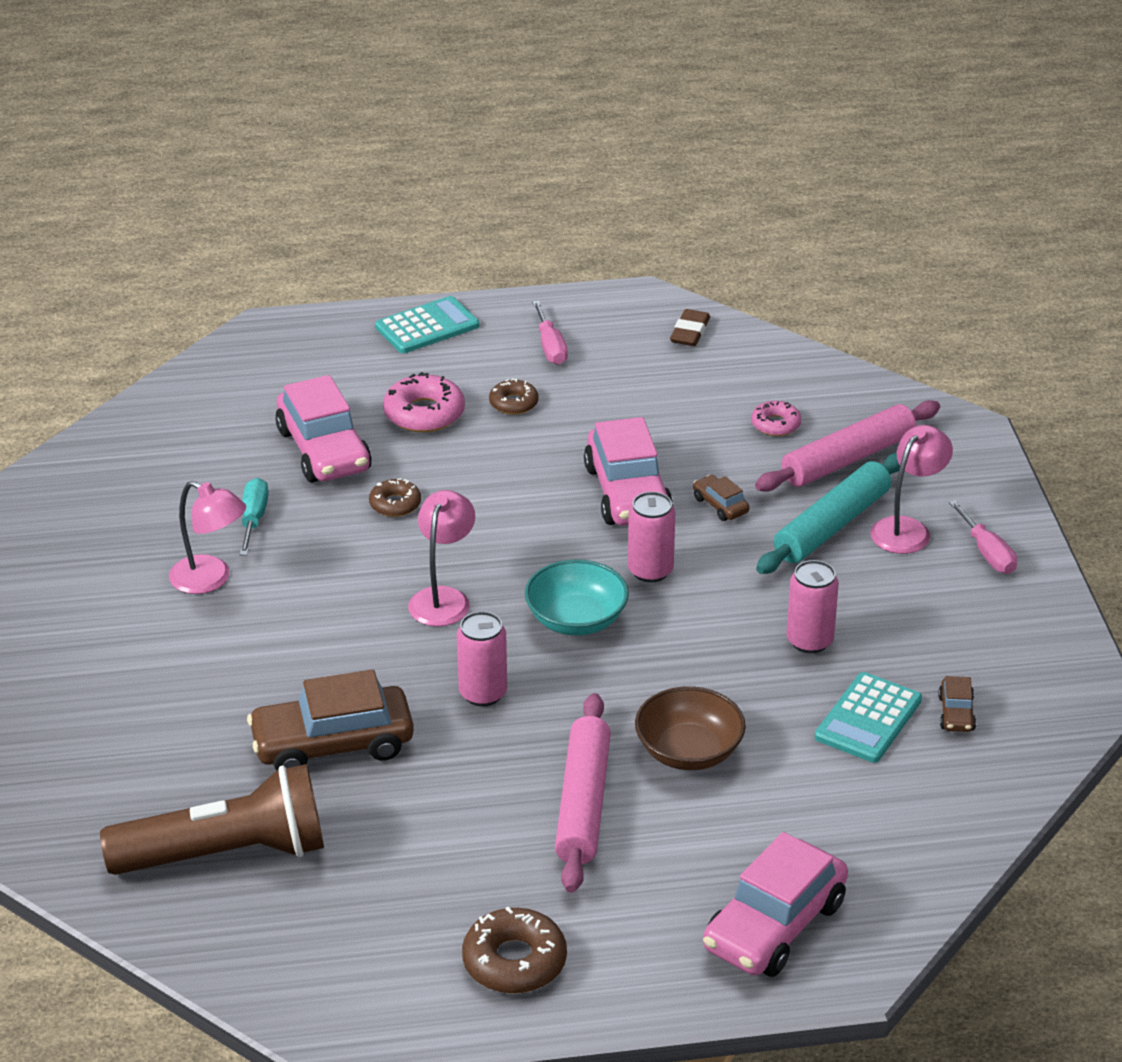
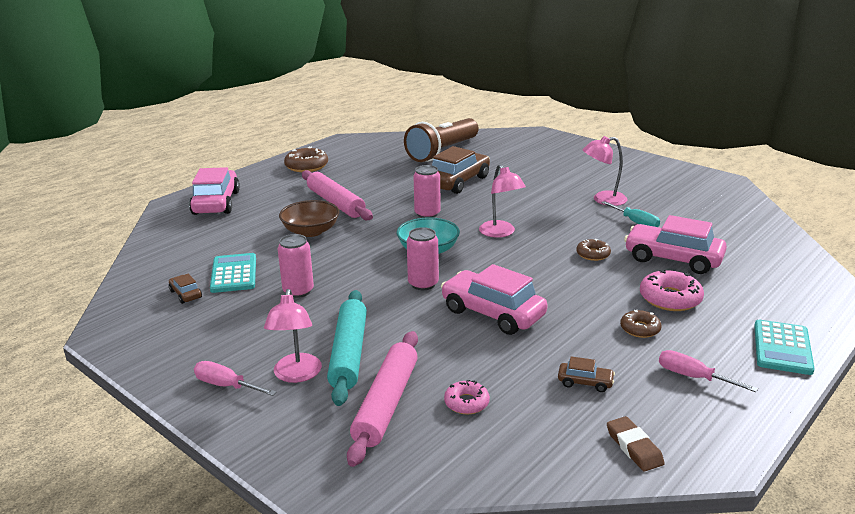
camera: 140 degrees right, 10 degrees down
brown car [693,475,750,521] -> brown car moved to [558,356,615,392]

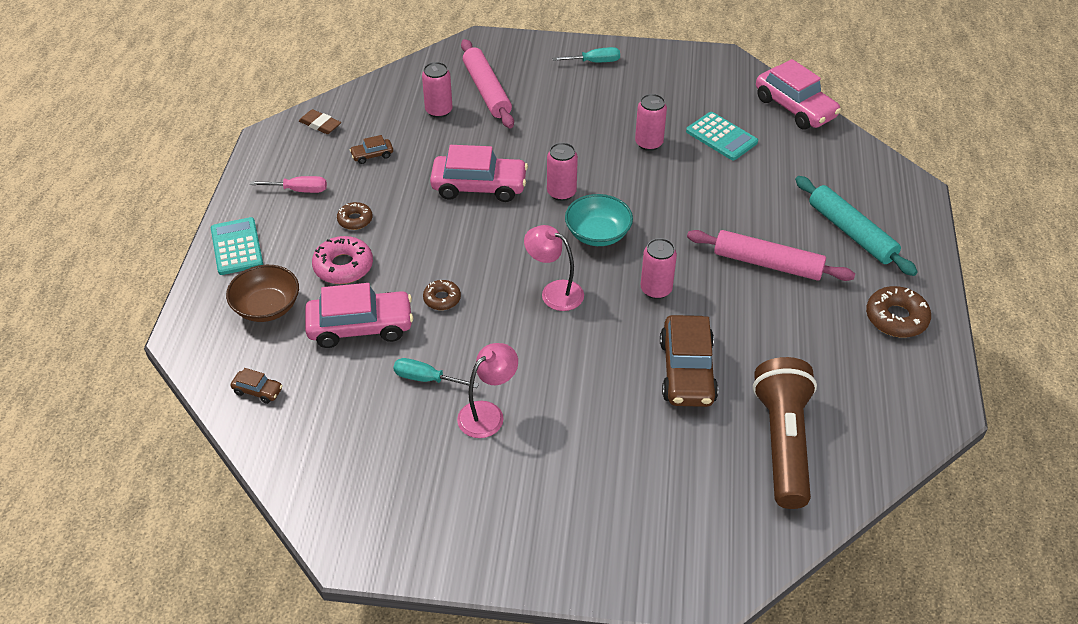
camera: 145 degrees right, 20 degrees up
brown car [169,274,202,304] -> brown car moved to [230,368,283,404]
pink car [189,167,240,215] -> pink car moved to [756,59,841,130]
pink screwdriver [194,361,277,396] -> turquoise screwdriver [552,47,620,62]
pink lamp [264,289,322,383] -> none
brown bowl [279,200,339,237] -> brown bowl moved to [226,265,299,322]
turquoise rolling pin [327,290,367,406] -> turquoise rolling pin moved to [795,176,918,276]
pink donut [444,380,490,415] -> pink can [422,62,453,118]

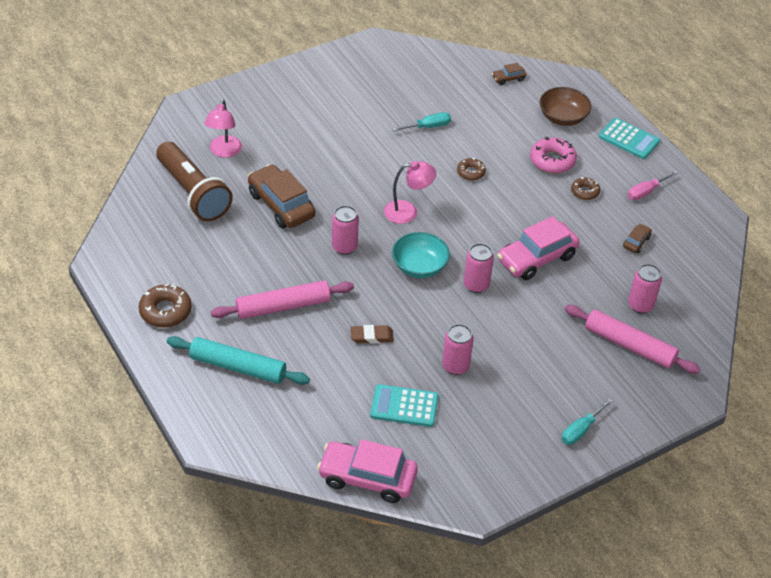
camera: 140 degrees right, 0 degrees up
brown eraser [299,109,341,134] -> brown eraser moved to [350,325,394,343]
pink car [305,283,413,348] -> none
pink lamp [457,343,518,438] -> pink lamp moved to [204,99,242,158]

